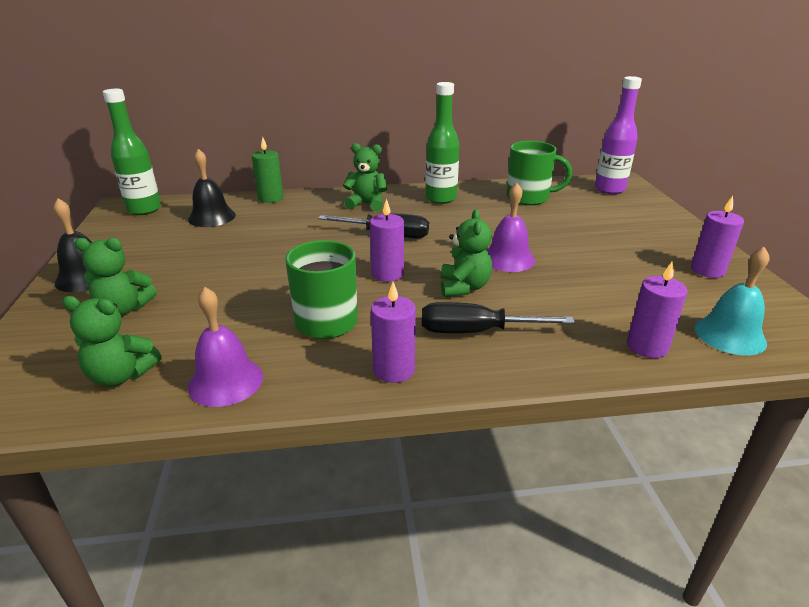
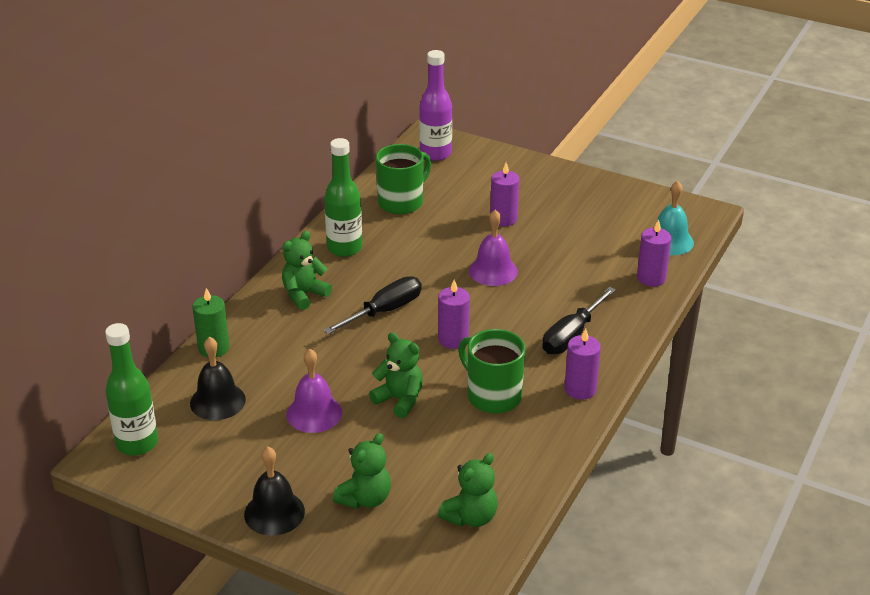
camera: 55 degrees left, 5 degrees up
purple bell [188,287,263,407] -> purple bell moved to [286,349,342,433]
green teddy bear [441,209,492,297] -> green teddy bear moved to [369,332,423,418]
purple candle [691,196,744,278] -> purple candle moved to [490,163,519,226]

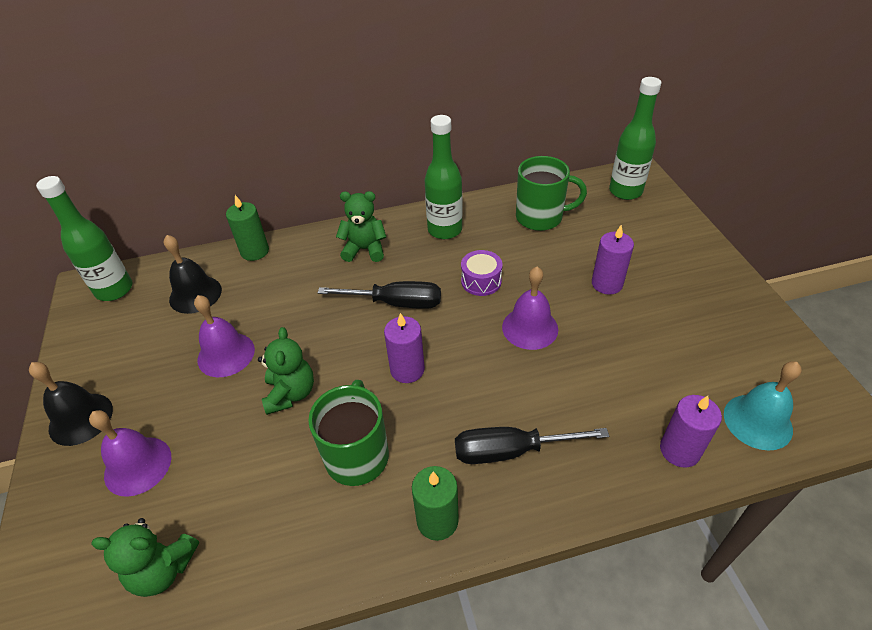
camera: 50 degrees right, 10 degrees up
green teddy bear [333,433,391,509] -> purple bell [89,410,171,497]
purple bottle [419,50,452,161] -> green bottle [609,77,661,200]
purple candle [564,328,601,400] -> green candle [412,466,459,541]
none -> purple drum [461,250,503,296]

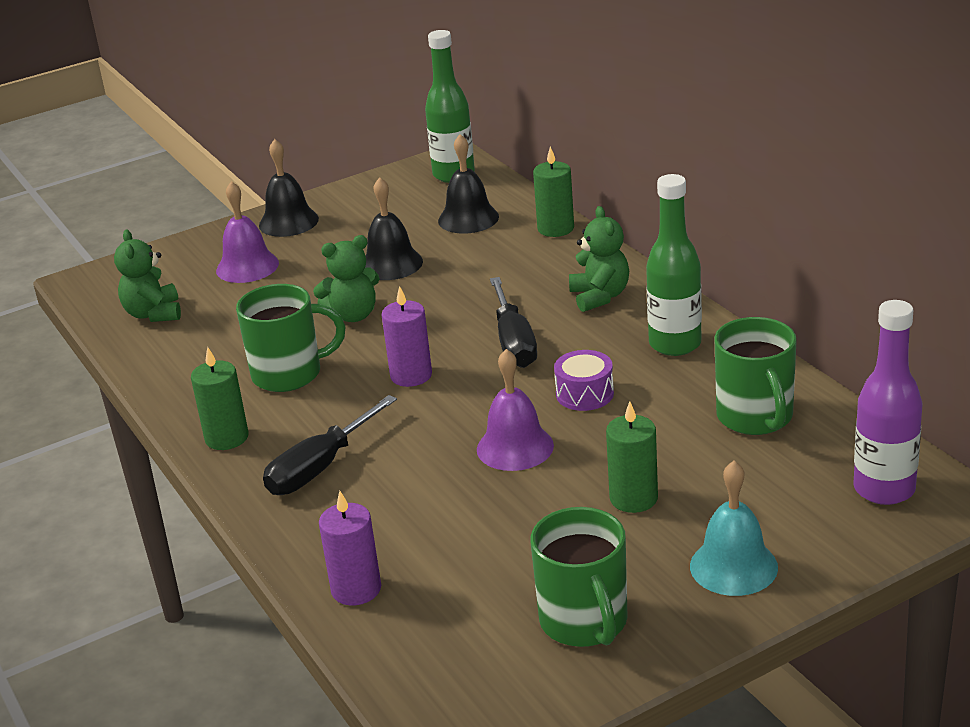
camera: 75 degrees right, 15 degrees down
purple bell [194,295,255,377] -> black bell [365,177,423,280]
black screwdriver [455,427,609,464] -> black screwdriver turned 120 degrees counterclockwise [263,395,397,495]
purple candle [592,225,634,295] -> green candle [606,401,658,513]
green bottle [609,77,661,200] -> purple bottle [853,300,922,505]
turquoise bell [724,361,802,451] -> turquoise bell moved to [690,461,778,596]
none -> green mug [531,507,628,647]

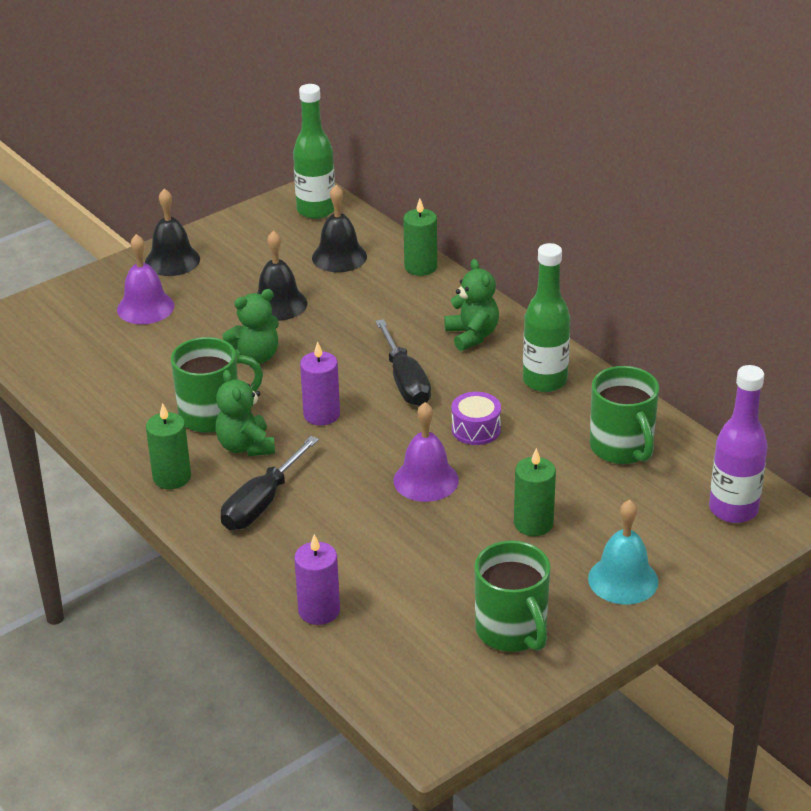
camera: 10 degrees left, 5 degrees up
green teddy bear [114,230,181,322] -> green teddy bear moved to [215,370,275,456]

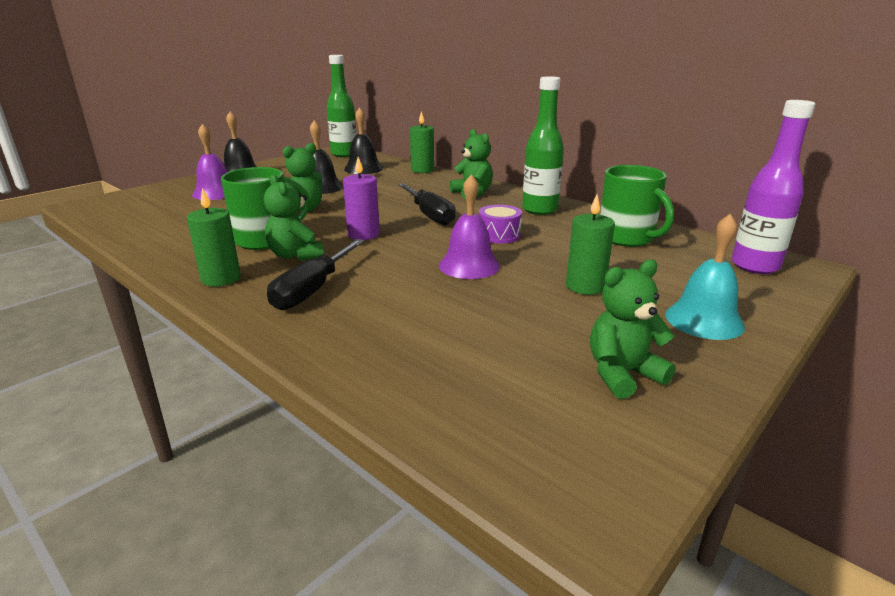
camera: 10 degrees left, 10 degrees down
purple candle [294,534,340,625] -> none
green mug [475,541,551,652] -> green teddy bear [590,259,676,399]

